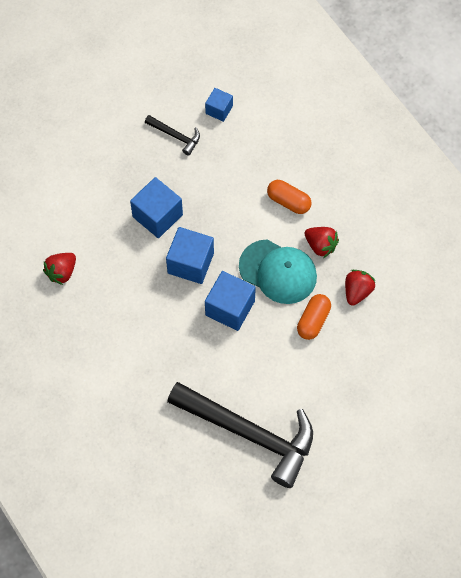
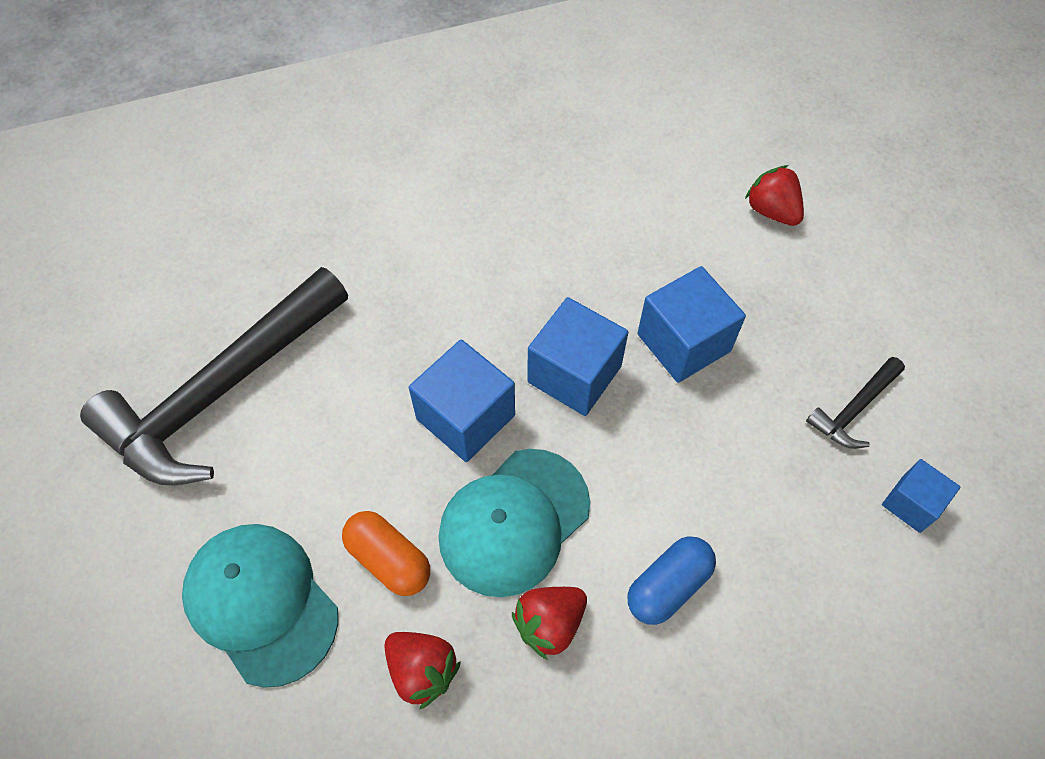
camera: 105 degrees right, 5 degrees down
red strawberry [43,253,76,285] -> red strawberry moved to [745,165,804,226]
orange capsule [267,180,312,214] -> blue capsule [628,536,716,625]
none -> turquoise cap [182,524,338,688]

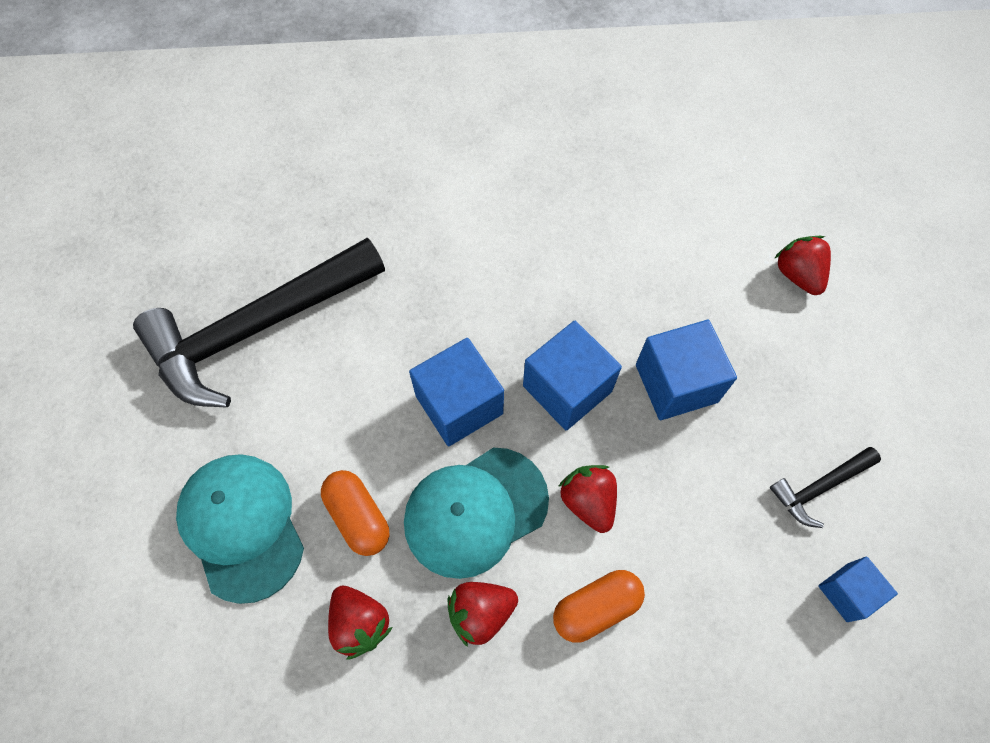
camera: 15 degrees right, 5 degrees up
blue capsule [628,536,716,625] -> orange capsule [553,570,645,643]
none -> red strawberry [558,465,617,533]

